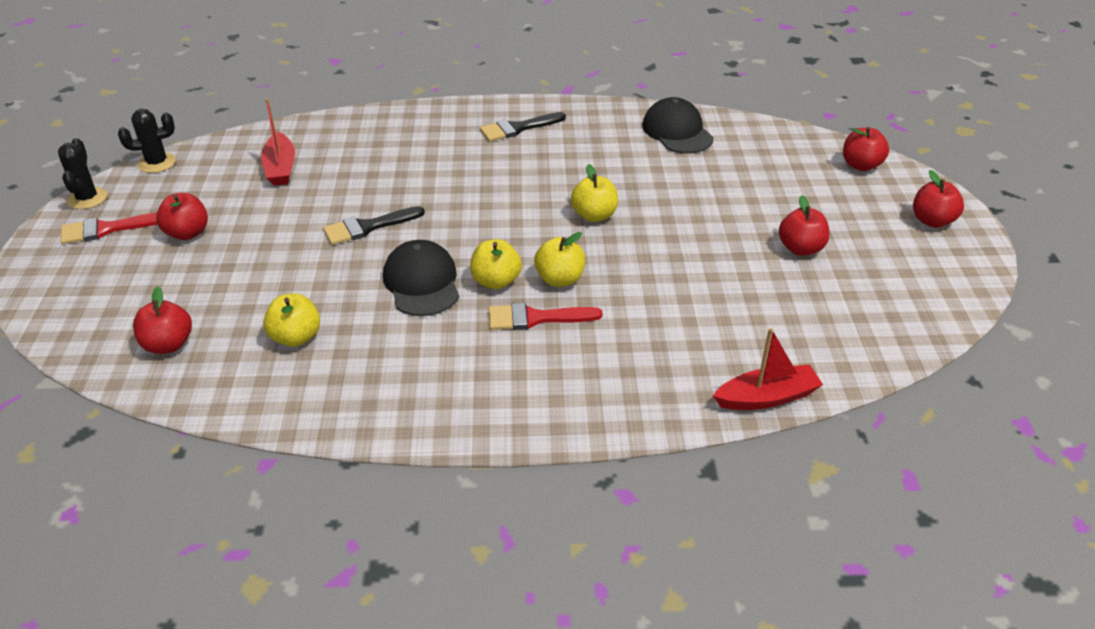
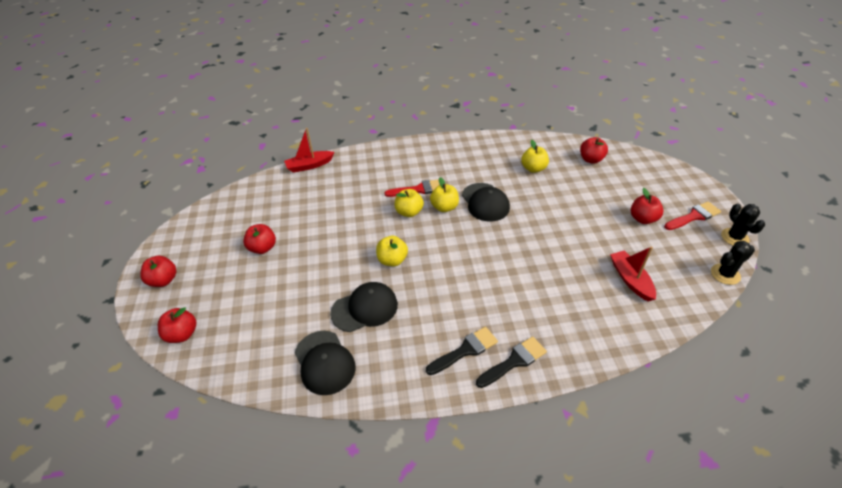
camera: 175 degrees right, 5 degrees up
black brush [323,206,425,245] -> black brush moved to [476,336,547,388]
none -> black cap [330,282,398,332]

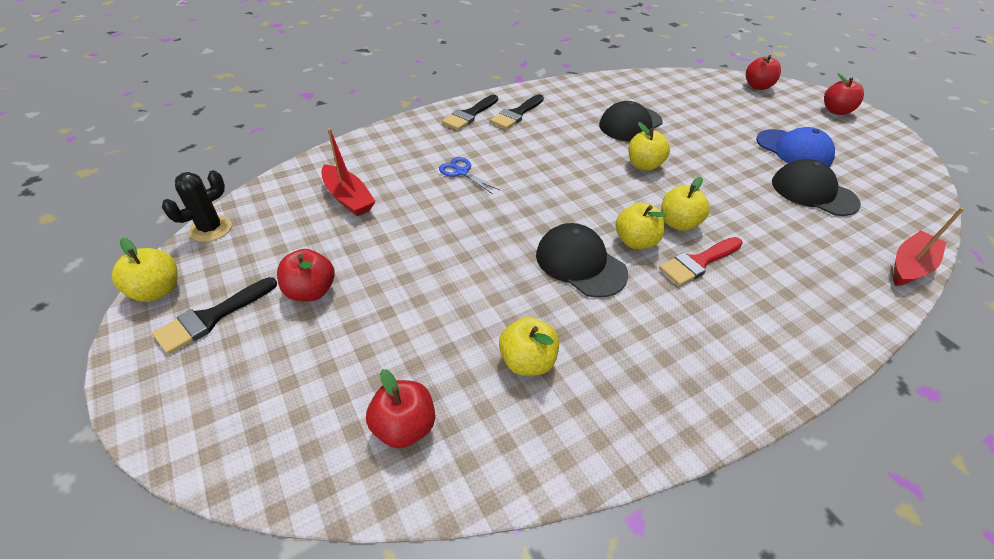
camera: 155 degrees right, 0 degrees up
red apple [243,224,276,254] -> blue cap [756,127,835,167]
black cap [295,331,356,395] -> black cap moved to [772,159,861,216]
red brush [664,201,721,230] -> black brush [152,277,277,355]
black cactus [721,204,765,245] -> yellow apple [112,238,178,302]
none -> blue scissors [439,157,500,194]

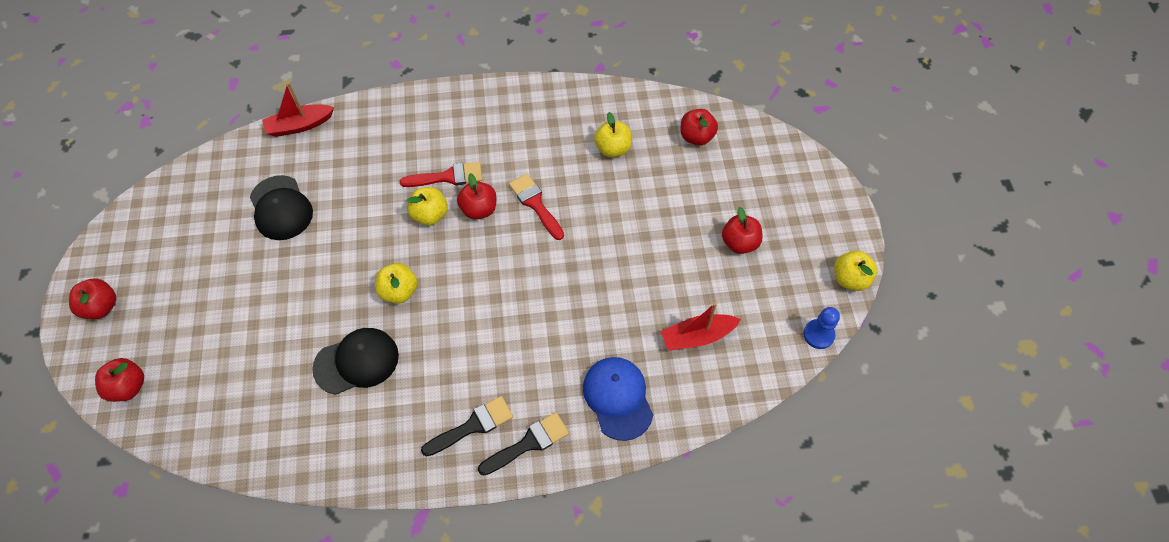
camera: 155 degrees left, 15 degrees up
black brush [152,277,277,355] -> none
black cactus [162,170,232,242] -> blue pawn [803,307,840,349]
red boat [321,128,376,216] -> red boat turned 90 degrees counterclockwise [661,303,741,350]
blue scissors [439,157,500,194] -> none
black cap [536,223,628,298] -> red brush [509,174,564,240]
yellow apple [616,202,666,249] -> red apple [457,173,497,220]
blue cap [756,127,835,167] -> blue cap moved to [583,357,653,441]

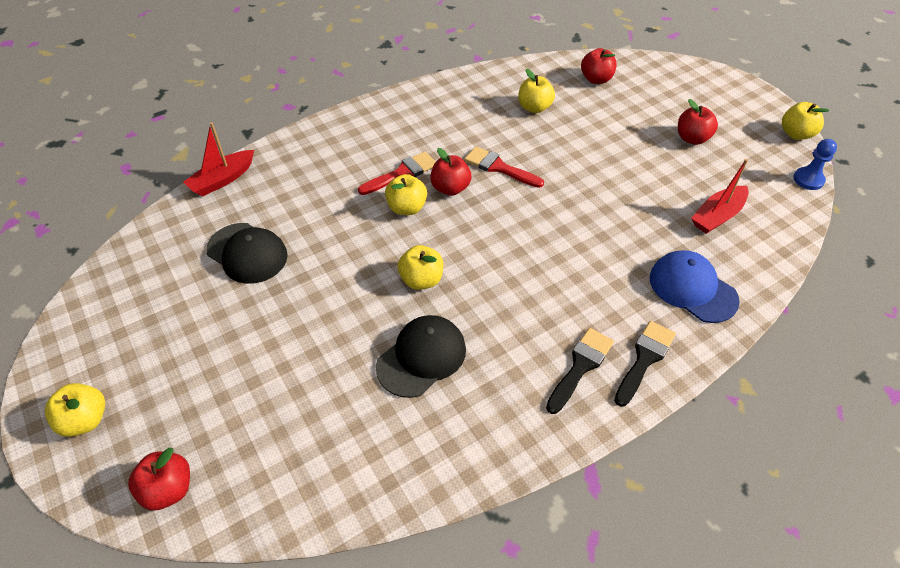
camera: 25 degrees left, 10 degrees down
red apple [69,278,116,319] -> yellow apple [45,383,105,437]

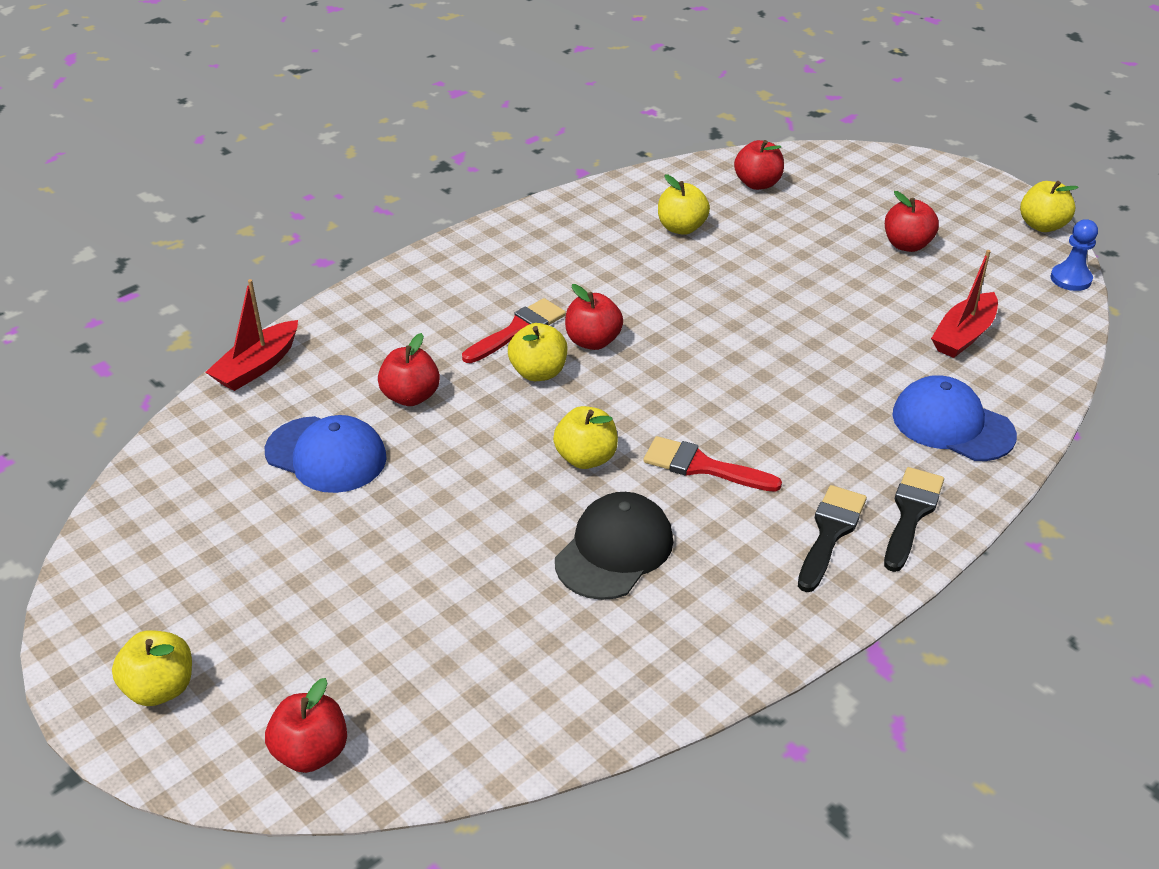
camera: 10 degrees left, 10 degrees down
black cap [206,223,288,284] -> blue cap [265,415,387,493]
red brush [464,146,544,188] -> red brush moved to [643,436,782,492]
none -> red apple [378,333,440,406]

